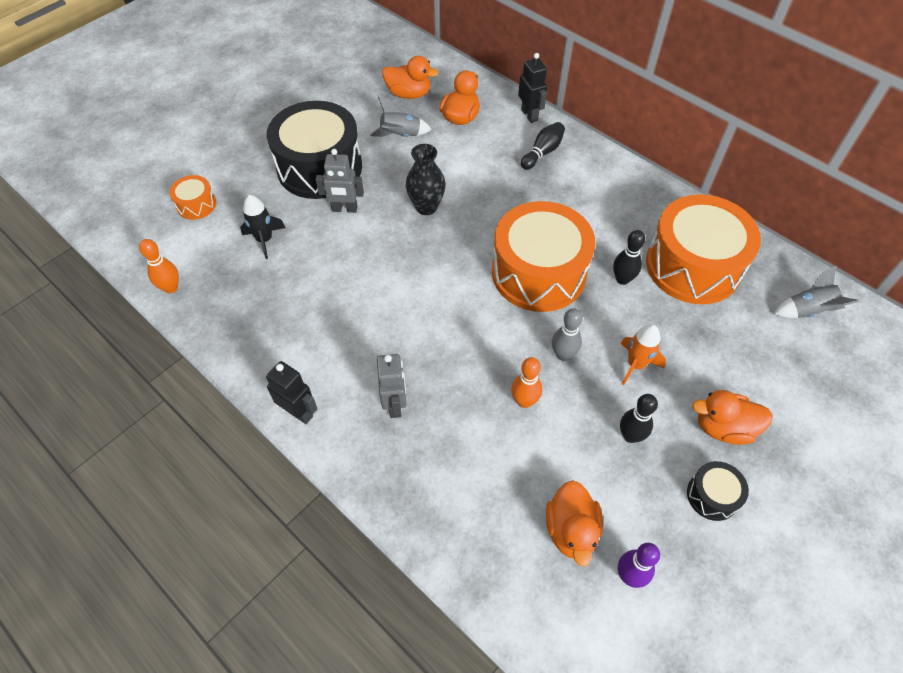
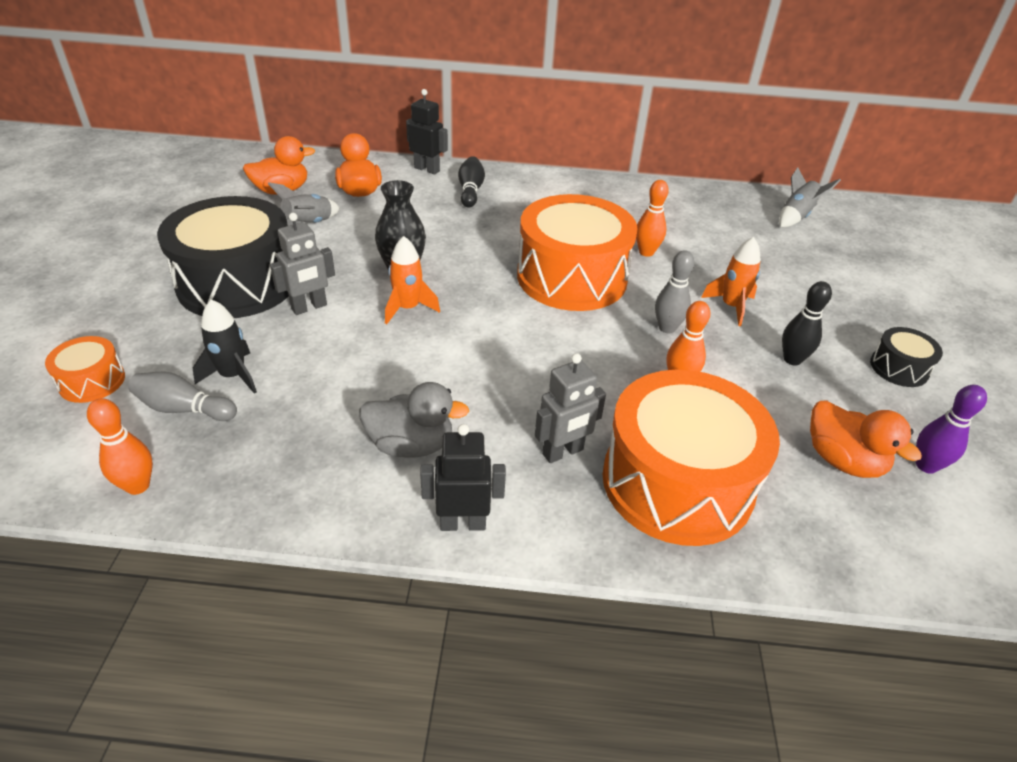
camera: 40 degrees left, 15 degrees down
grey robot [377,354,407,418] -> grey robot turned 105 degrees clockwise [535,353,606,463]
black bowling pin [613,230,645,285] -> orange bowling pin [636,180,669,257]
orange drum [646,194,761,304] -> orange drum moved to [603,370,780,546]
orange duck [692,390,773,445] -> none
none -> grey bowling pin [128,372,237,421]
none -> grey duck [359,382,469,458]
none -> orange rocket [385,236,440,324]

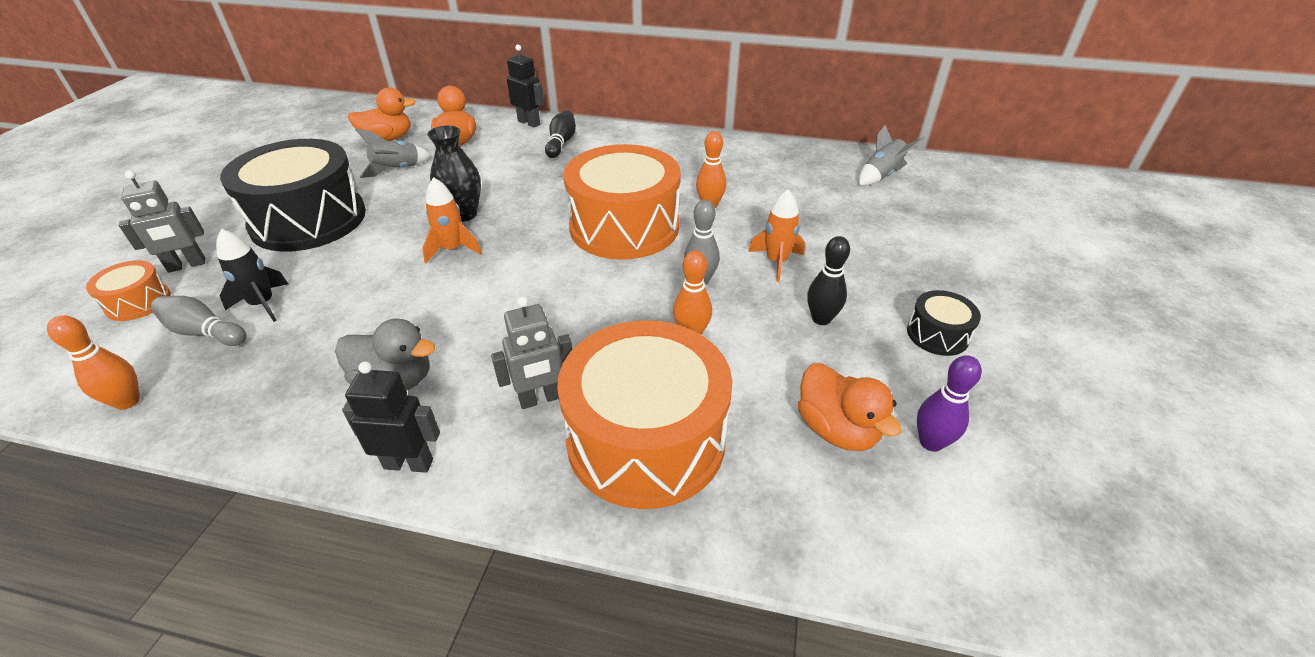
camera: 10 degrees right, 0 degrees up
grey robot [270,213,335,315] -> grey robot moved to [119,171,205,273]

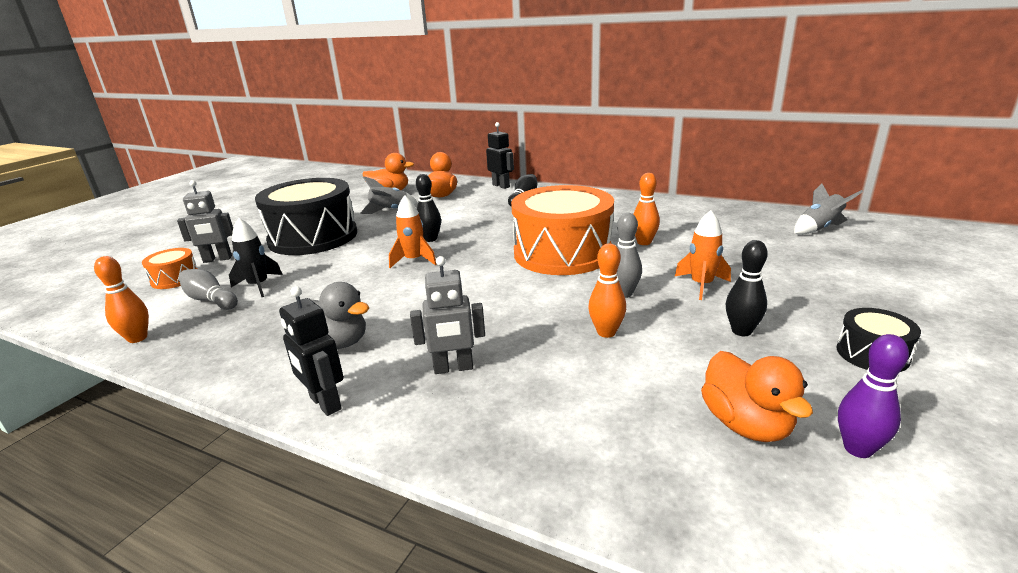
camera: 15 degrees right, 15 degrees down
black robot [342,361,440,473] -> black robot turned 150 degrees counterclockwise [279,286,344,416]
black vase [428,126,481,222] -> black bowling pin [416,174,441,242]
orange drum [557,320,733,509] -> none

